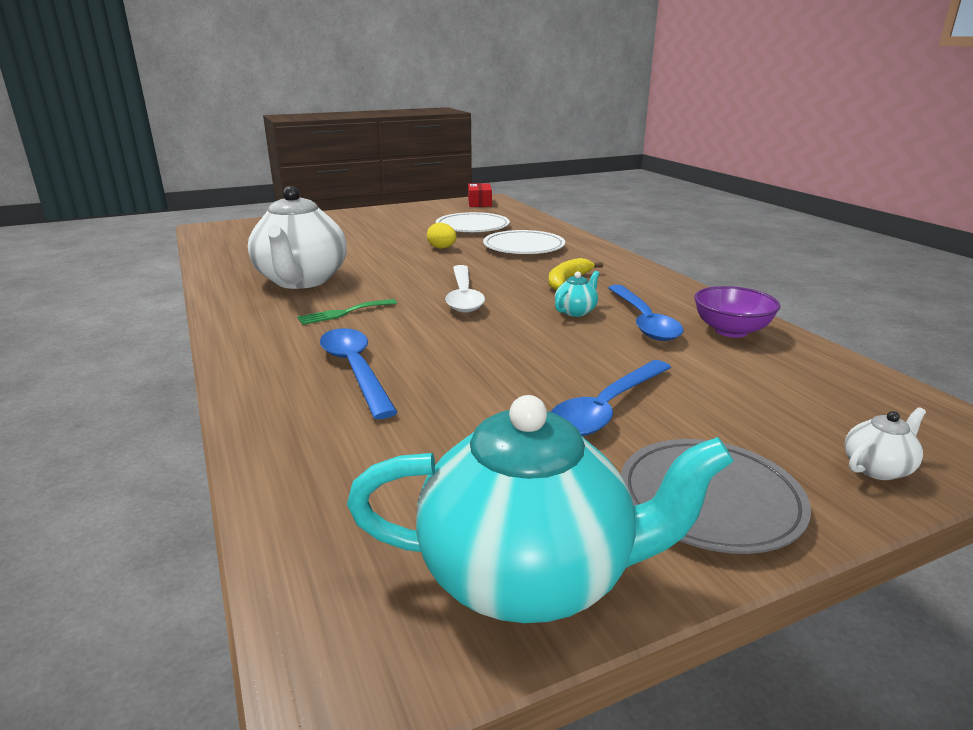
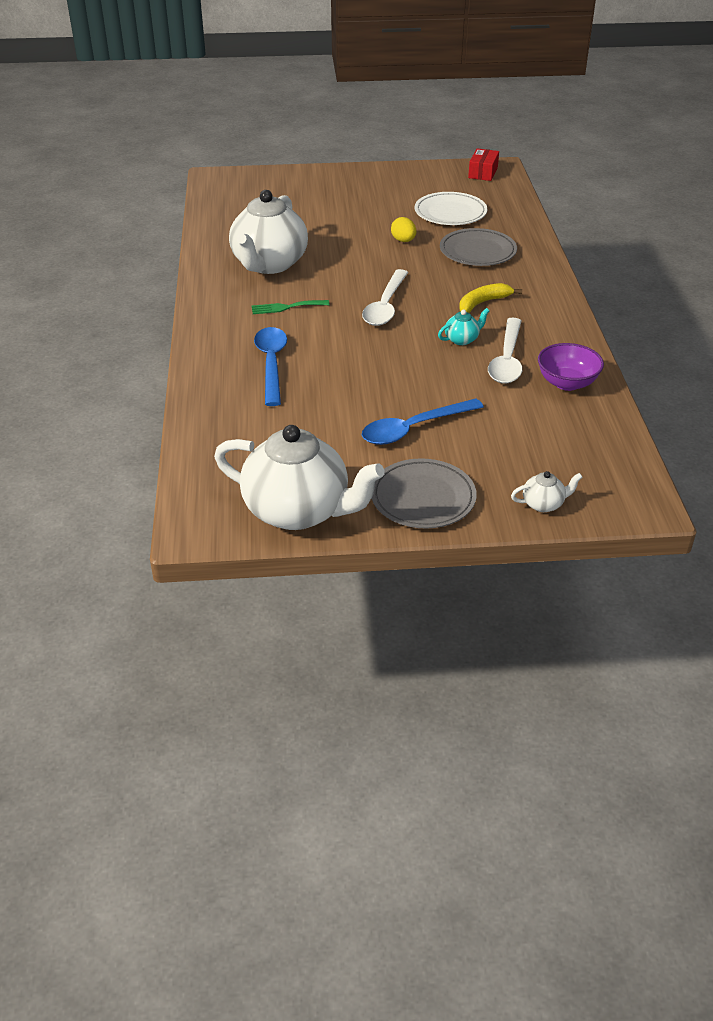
camera: 20 degrees right, 15 degrees up
turquoise teapot [347,395,733,623] -> white teapot [214,425,385,530]
white plate [483,230,565,254] -> grey plate [440,228,517,266]
blue spoon [608,285,684,341] -> white spoon [488,318,522,384]

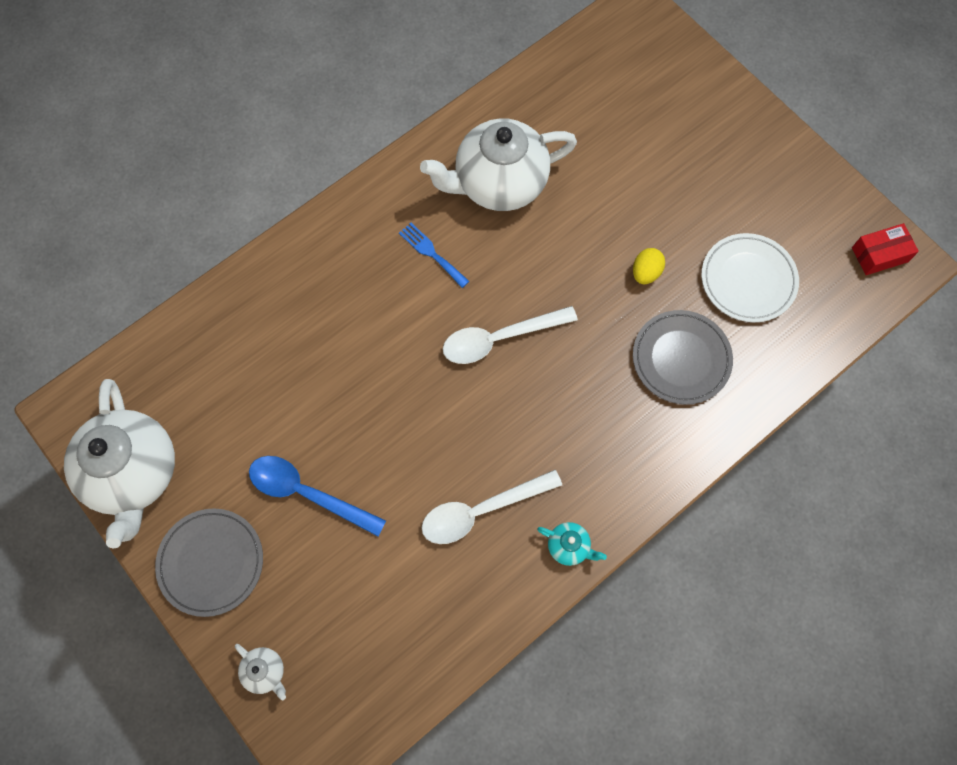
camera: 55 degrees right, 30 degrees up
green fork [252,300,329,314] -> blue fork [399,223,470,288]
blue spoon [254,327,287,406] -> none
turquoise teapot [438,308,489,345] -> turquoise teapot moved to [537,522,607,566]
yellow banana [459,283,522,313] -> none
purple bowl [538,343,604,391] -> none

